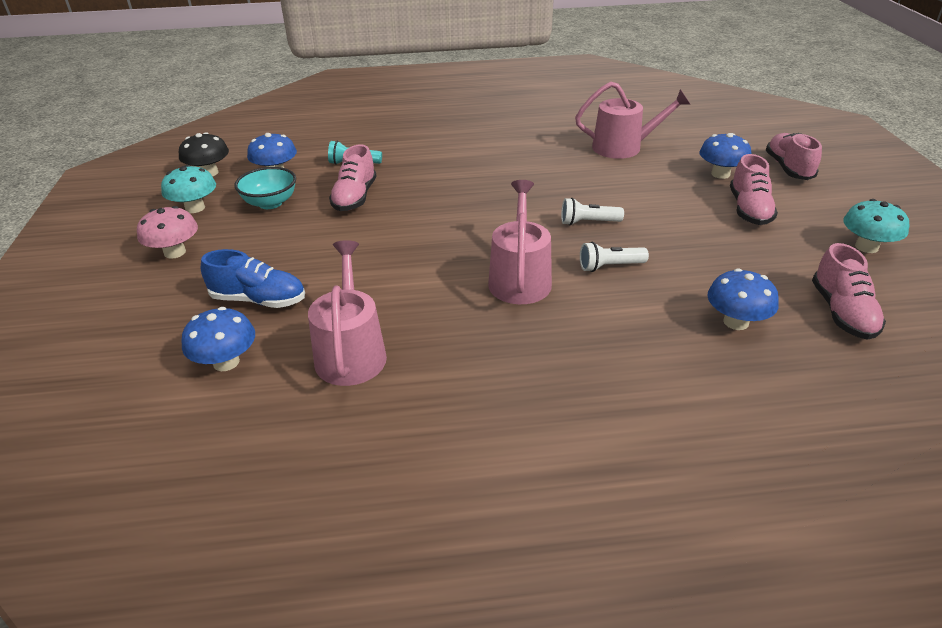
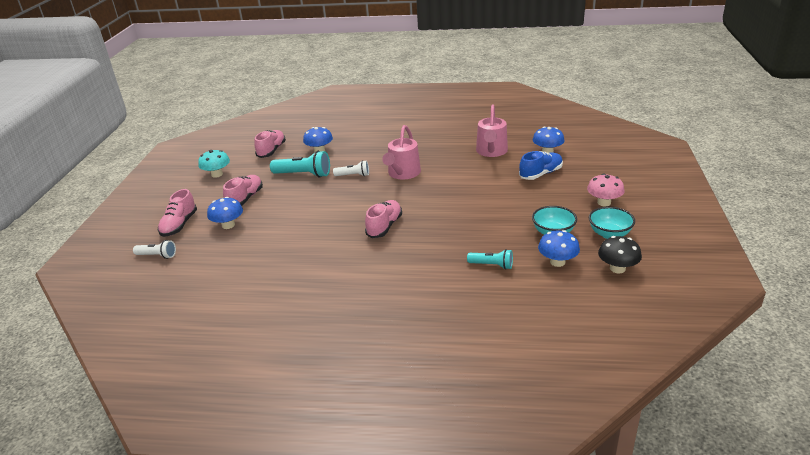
camera: 165 degrees left, 5 degrees down
turquoise mushroom [161,165,216,213] -> turquoise bowl [589,207,635,239]
blue shoe [201,249,305,308] -> blue shoe turned 120 degrees clockwise [519,151,563,180]
pink shoe [329,144,376,211] -> pink shoe moved to [365,200,402,238]
white flashlight [561,198,624,225] -> white flashlight moved to [133,240,176,259]
pink watering can [575,82,690,159] -> none
none -> turquoise flashlight [270,151,330,178]

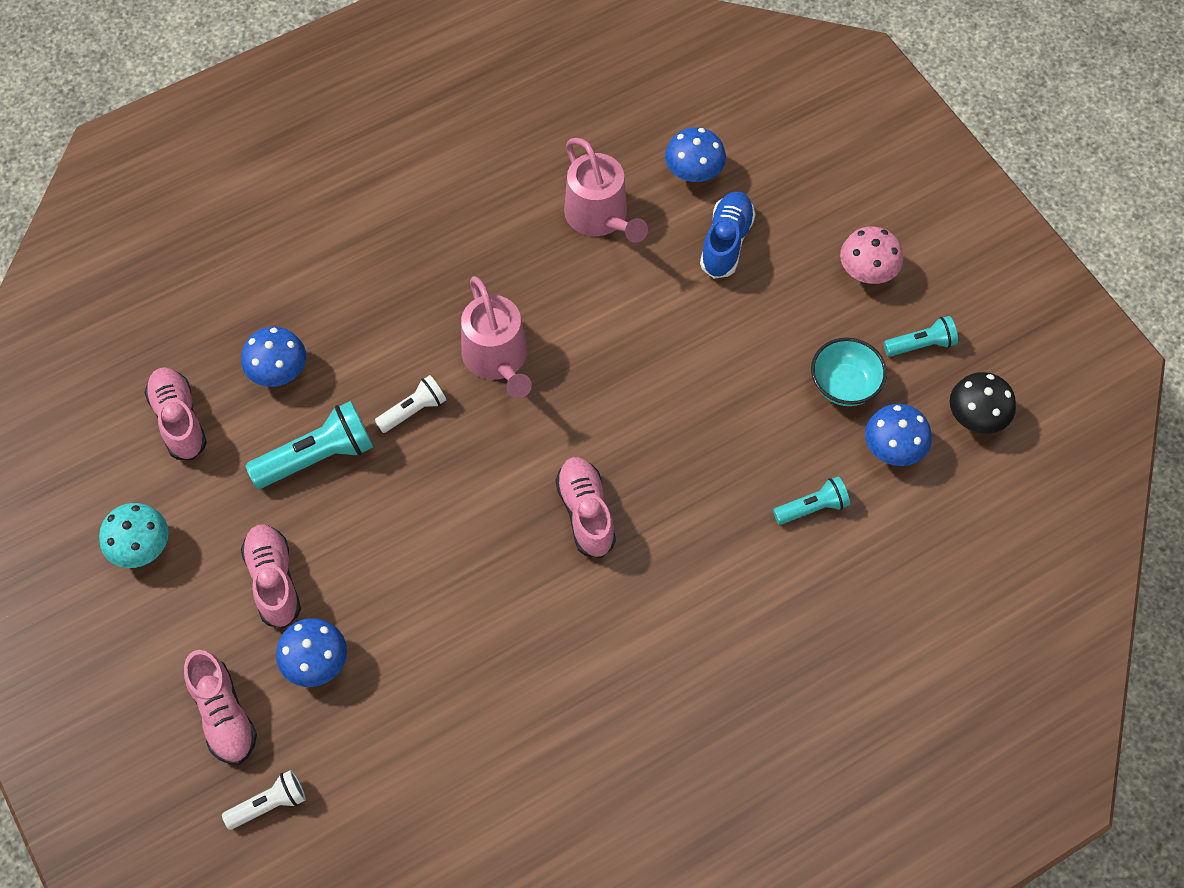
camera: 40 degrees left, 30 degrees up
turquoise bowl [589,207,635,239] -> turquoise flashlight [884,316,958,356]

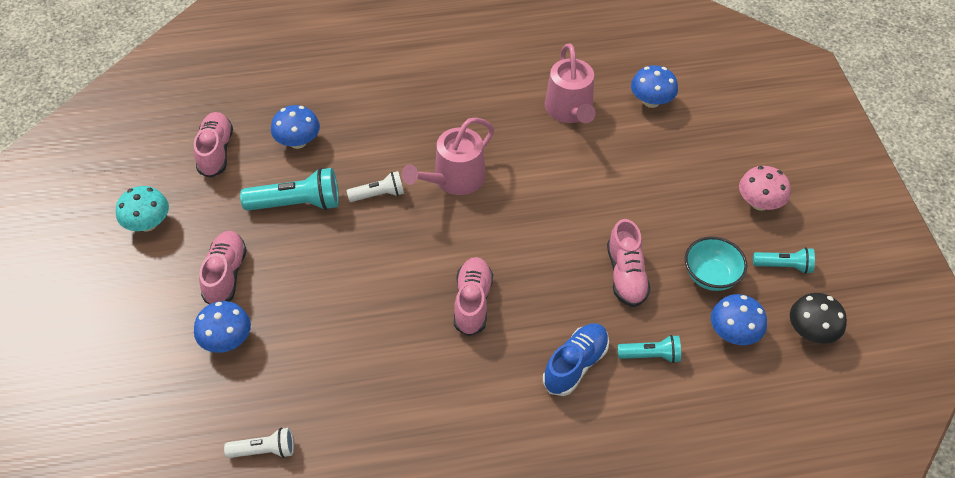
camera: 20 degrees right, 10 degrees down
pink shoe [184,650,257,765] -> pink shoe moved to [607,219,651,307]
white flashlight [222,770,306,830] -> white flashlight moved to [224,428,294,458]
pink watering can [461,276,532,398] -> pink watering can turned 45 degrees clockwise [402,117,494,195]
blue shoe [700,191,756,279] -> blue shoe moved to [543,323,609,396]

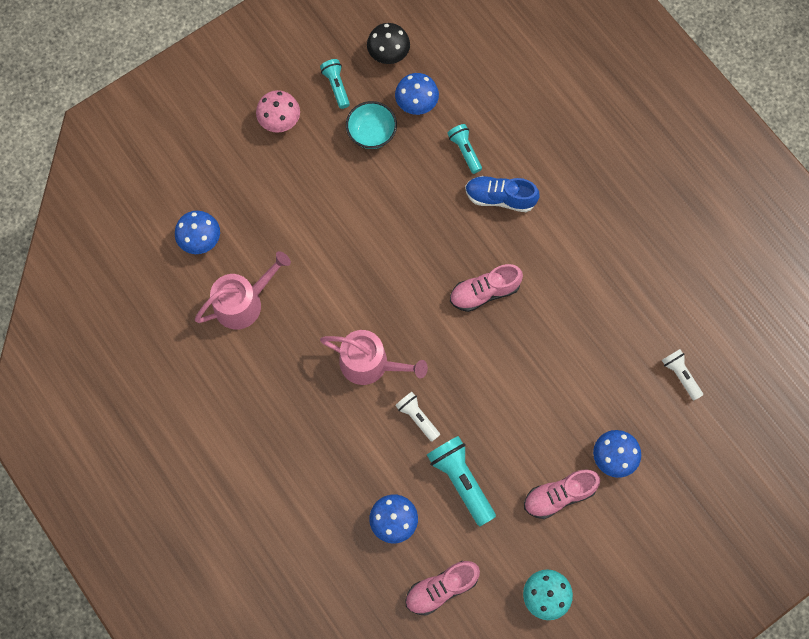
camera: 115 degrees left, 20 degrees up
pink shoe [607,219,651,307] -> none

